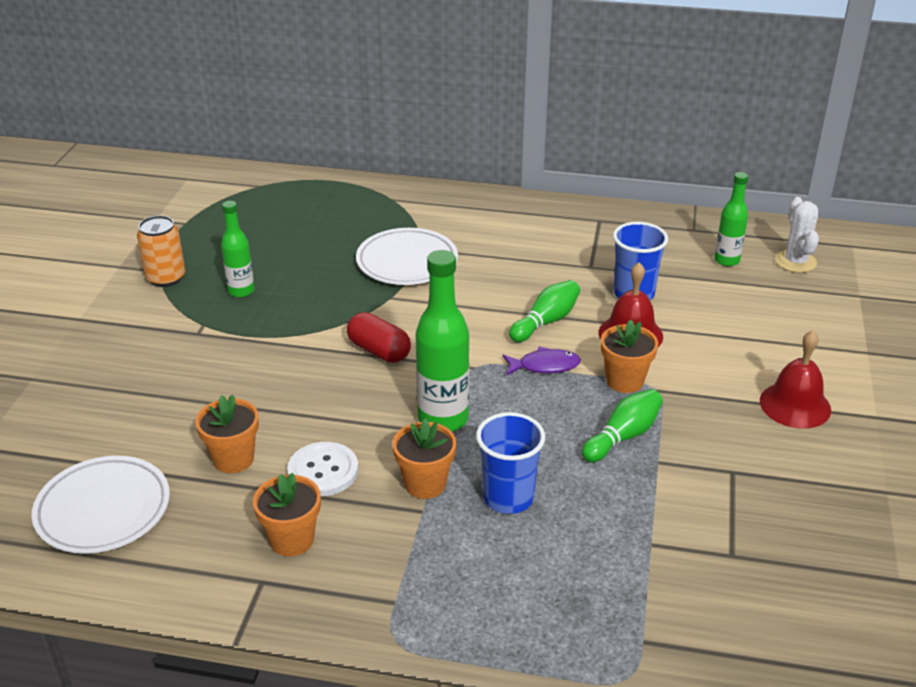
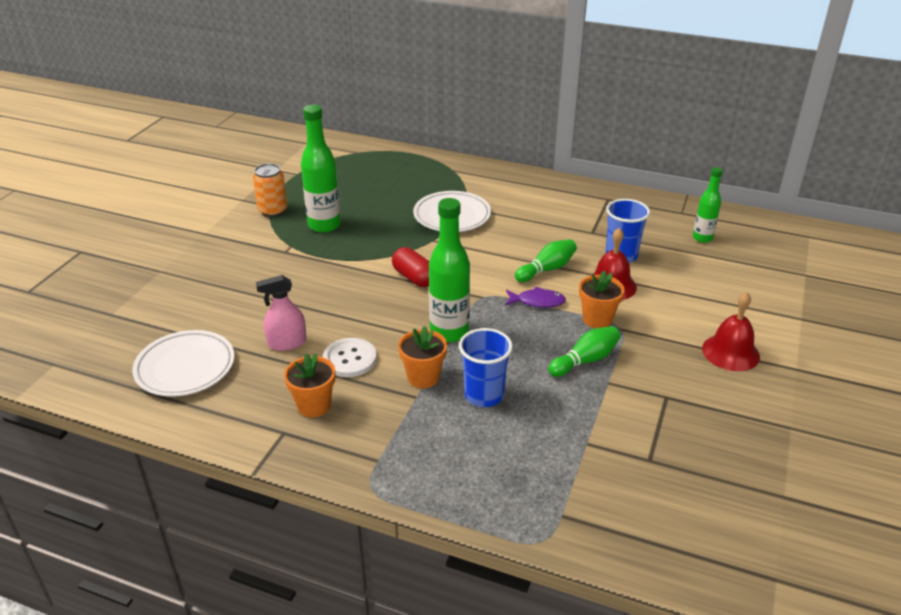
camera: 10 degrees right, 0 degrees up
orange flower pot [195,395,259,473] -> pink spray bottle [256,275,307,351]
green bottle [221,201,255,298] -> green bottle [301,105,341,233], size x1.66
white cactus [775,197,819,273] -> none

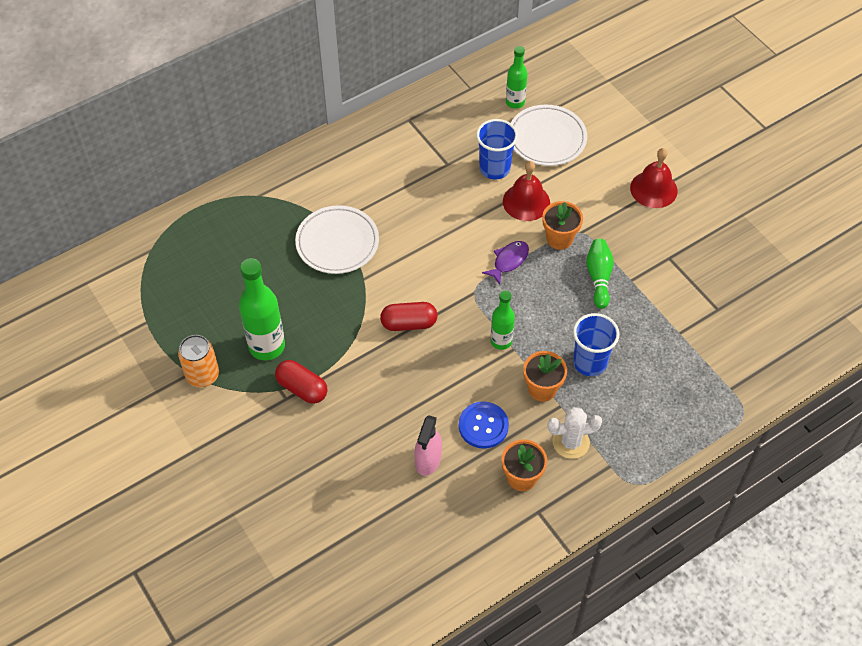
camera: 55 degrees left, 20 degrees up
white plate [132,330,235,397] -> white plate moved to [511,105,587,166]
white button [323,338,377,377] -> blue button [459,402,509,449]
green bottle [429,198,470,342] -> green bottle [490,290,515,350], size x0.60
green bowling pin [515,239,577,282] -> none
none -> red capsule [275,360,328,404]
none -> white cactus [548,407,602,459]

